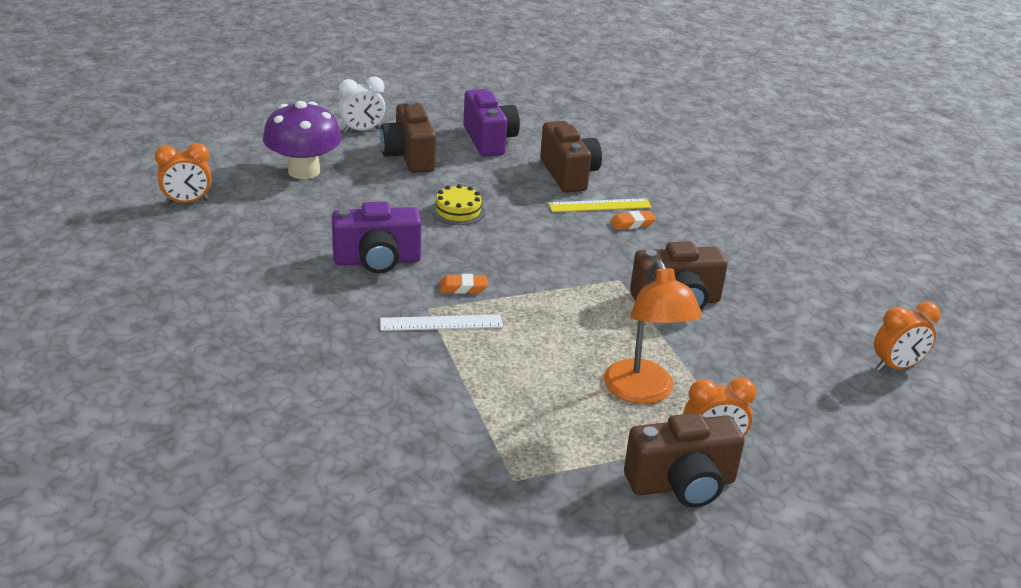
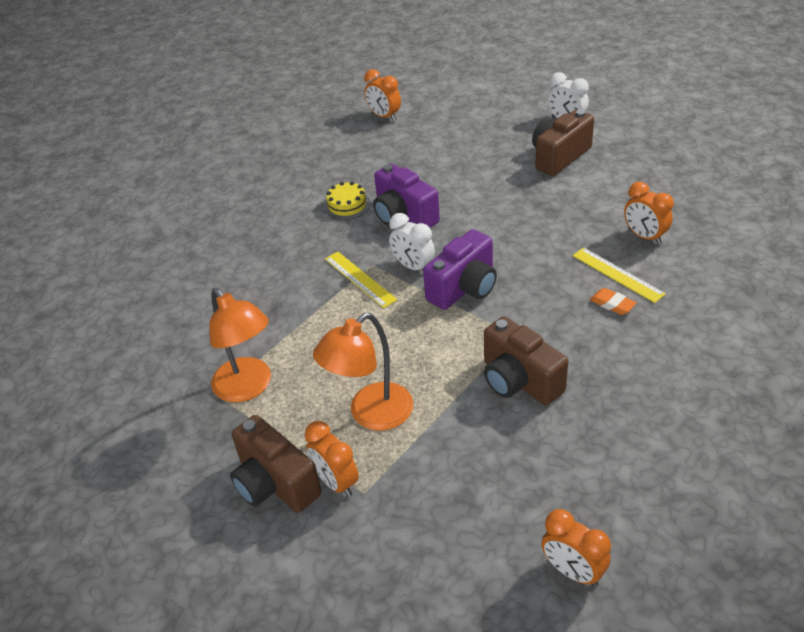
camera: 65 degrees right, 10 degrees up
purple mushroom [263,101,342,179] -> none
white ruler [380,315,503,331] -> yellow ruler [325,252,397,308]
yellow cake [431,184,486,225] -> yellow cake moved to [324,181,371,220]
orange eraser [439,274,488,294] -> white clock [389,213,435,270]
purple camera [463,89,520,157] -> purple camera moved to [423,229,497,310]
brown camera [540,121,602,193] -> orange clock [624,182,674,245]
none -> orange lamp [209,288,271,403]

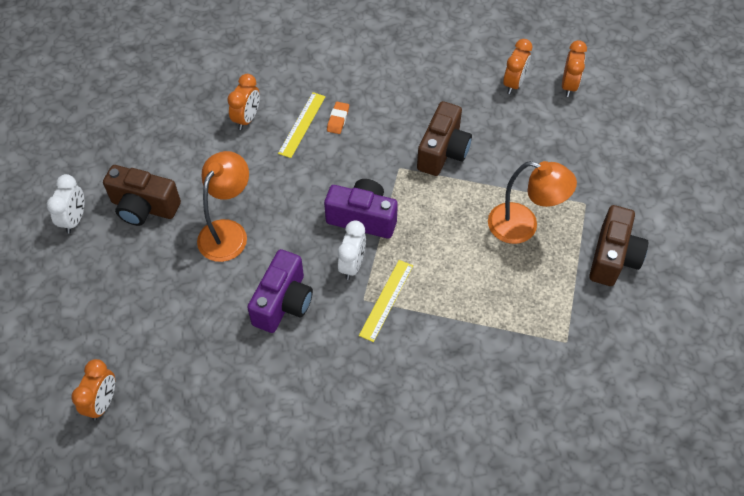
camera: 120 degrees left, 15 degrees up
orange lamp [209,288,271,403] -> orange lamp moved to [197,151,249,262]
orange clock [305,421,359,497] -> orange clock moved to [503,39,532,94]
yellow cake [324,181,371,220] -> none

